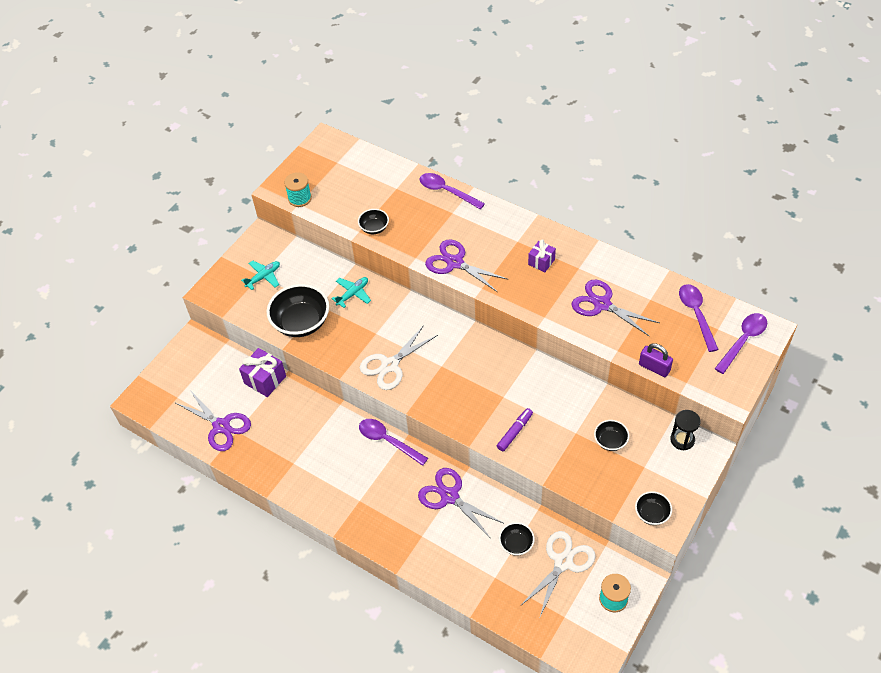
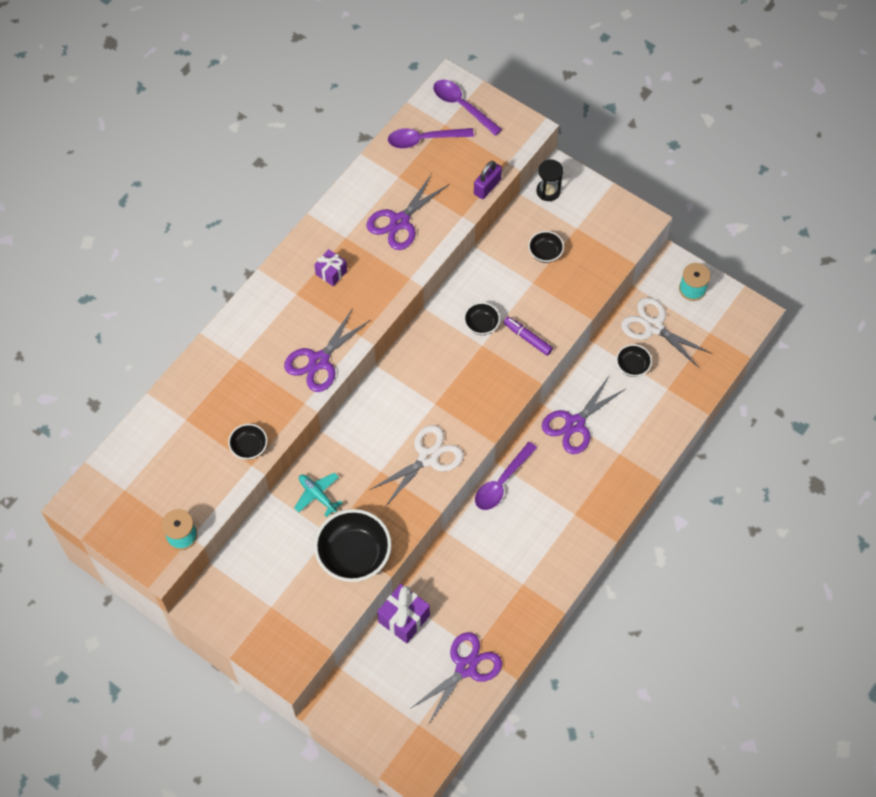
camera: 90 degrees left, 10 degrees up
turquoise plane [241,261,280,290] -> none
white scissors [360,325,438,390] -> white scissors turned 90 degrees counterclockwise [370,425,464,507]
purple spoon [420,173,485,210] -> none
black bowl [635,491,672,525] -> black bowl moved to [464,302,500,335]

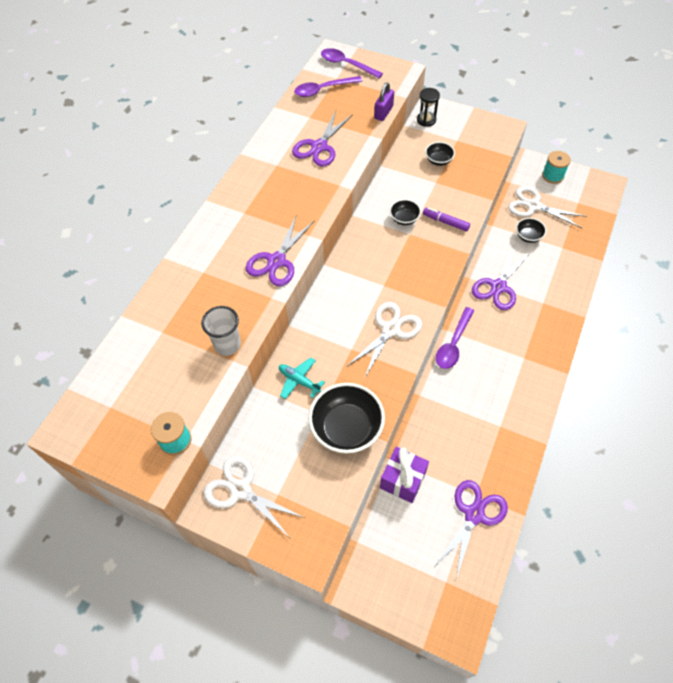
camera: 10 degrees left, 5 degrees down
black bowl [228,424,268,460] -> white cup [201,306,241,356]
purple gift [314,249,347,286] -> none
none -> white scissors [203,456,305,538]

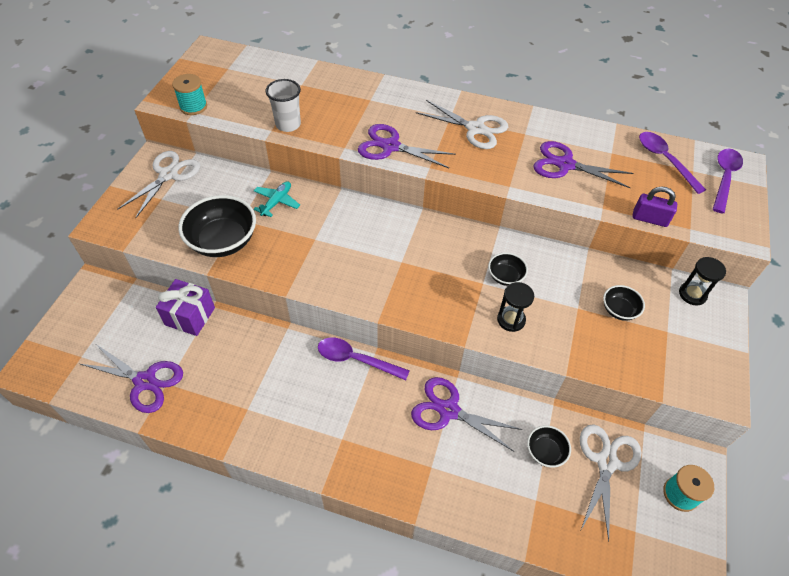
camera: 80 degrees right, 5 degrees down
white scissors [346,302,422,379] -> white scissors moved to [416,100,508,149]
purple marker [423,207,470,232] -> black hourglass [497,282,534,332]

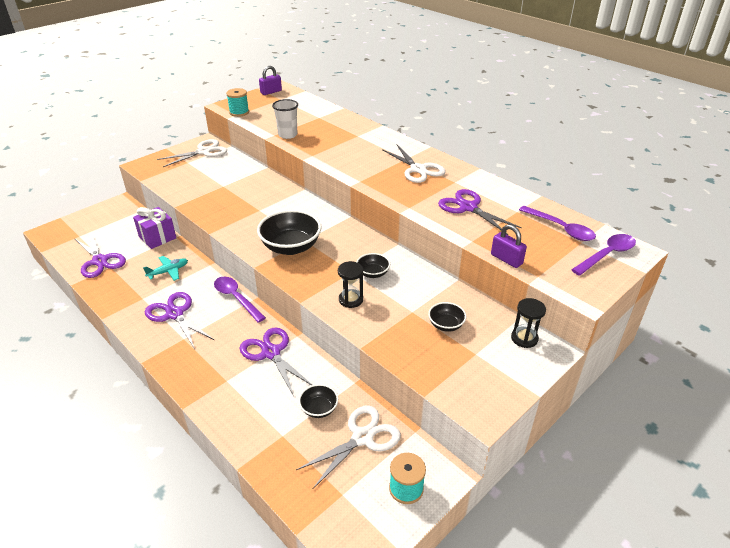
camera: 30 degrees right, 15 degrees down
black bowl [178,195,256,257] -> black bowl moved to [257,210,322,255]
turquoise plane [253,181,300,217] -> turquoise plane moved to [143,256,188,281]
purple scissors [358,124,456,168] -> purple scissors moved to [145,292,214,349]
purple spoon [639,132,706,194] -> purple spoon turned 135 degrees clockwise [519,206,596,241]
none -> purple padlock [259,66,282,95]

